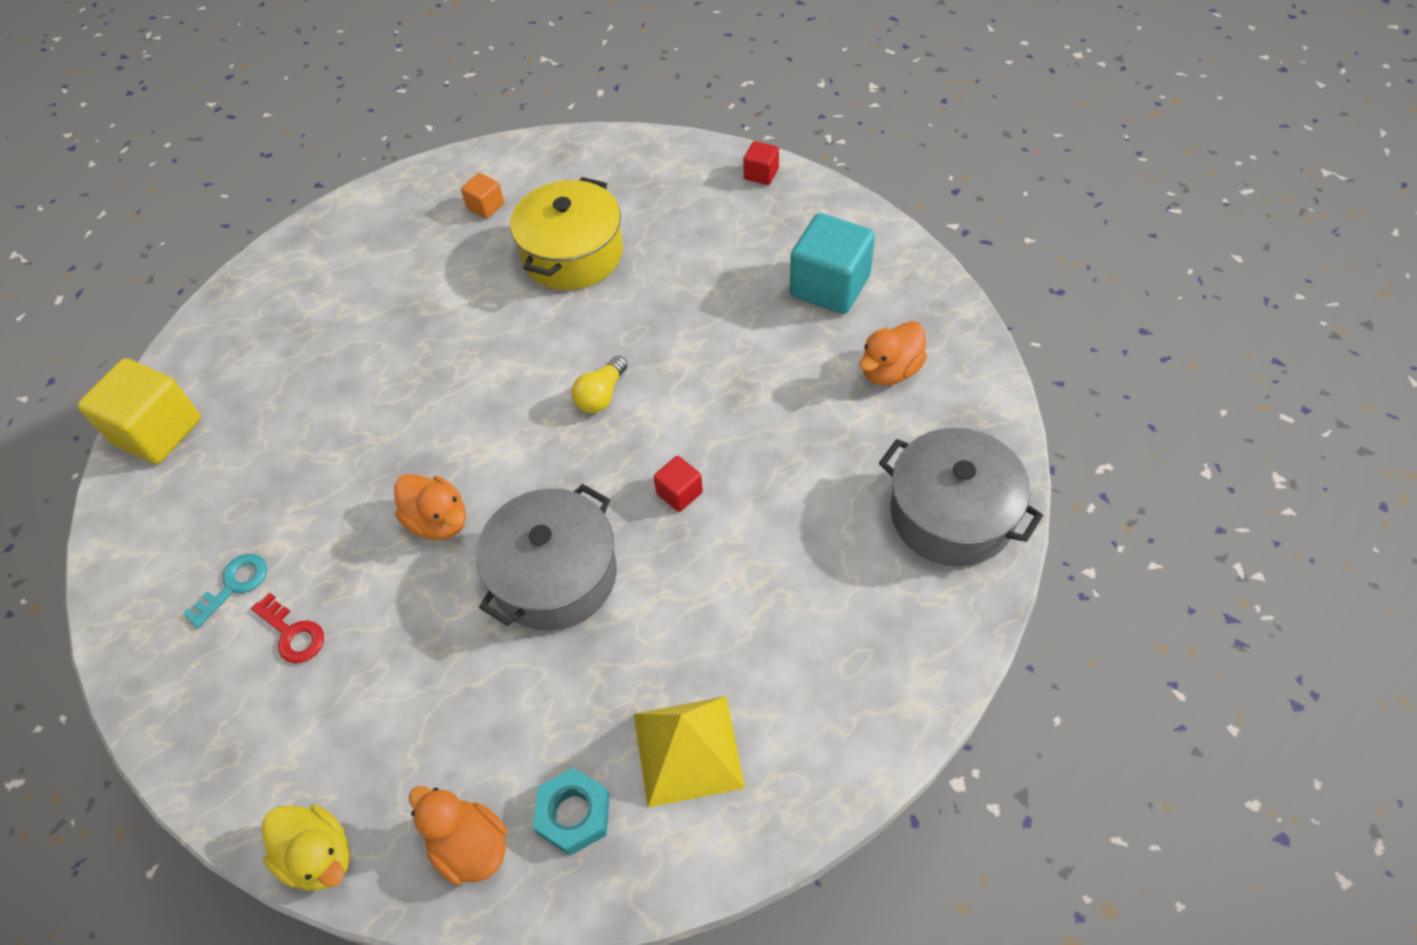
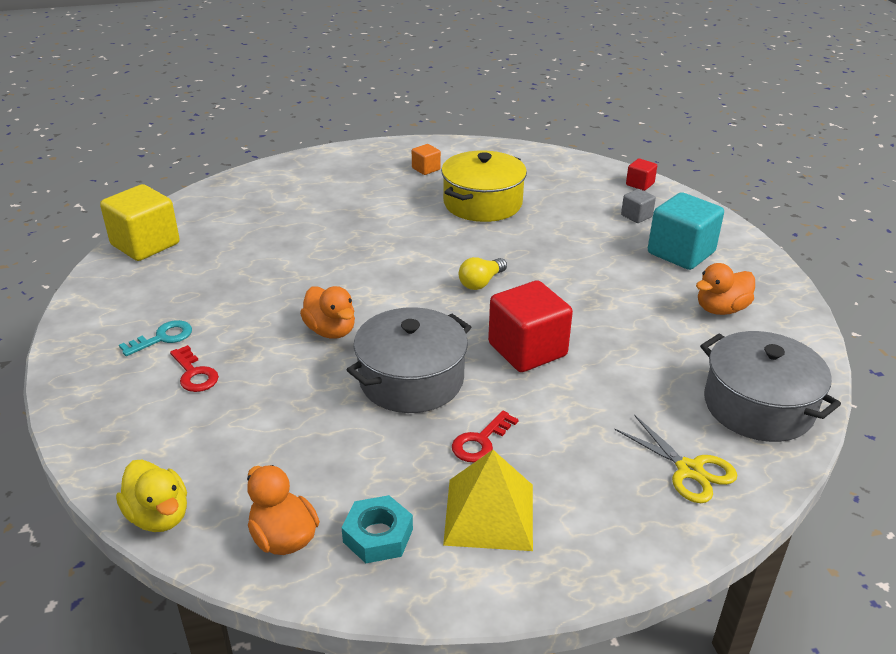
camera: 10 degrees right, 20 degrees down
red cube [654,456,703,512] -> red cube [488,280,573,372], size x2.06
none -> red key [452,410,519,462]
none -> yellow scissors [614,415,737,503]
none -> grey cube [621,189,656,223]

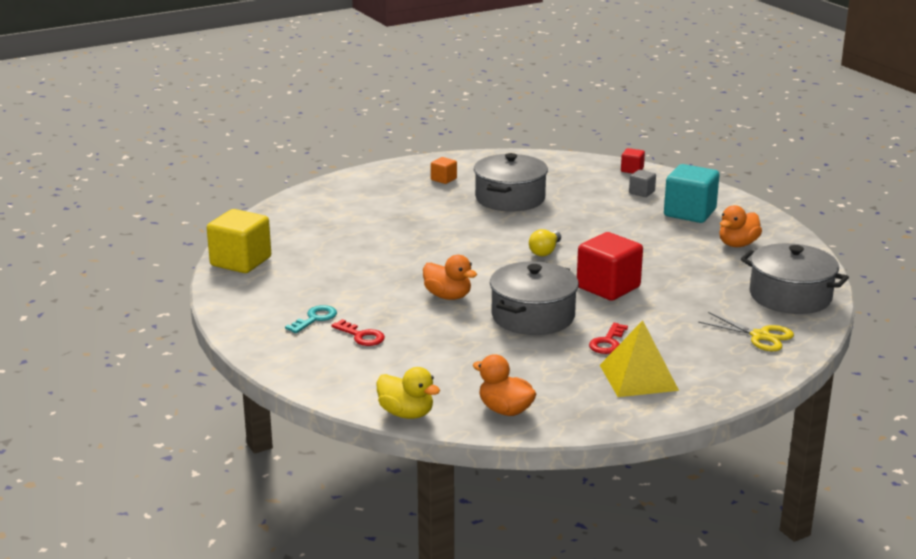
camera: 15 degrees left, 10 degrees down
turquoise nut [342,495,413,563] -> none
yellow pot [441,150,527,222] -> grey pot [474,153,548,212]

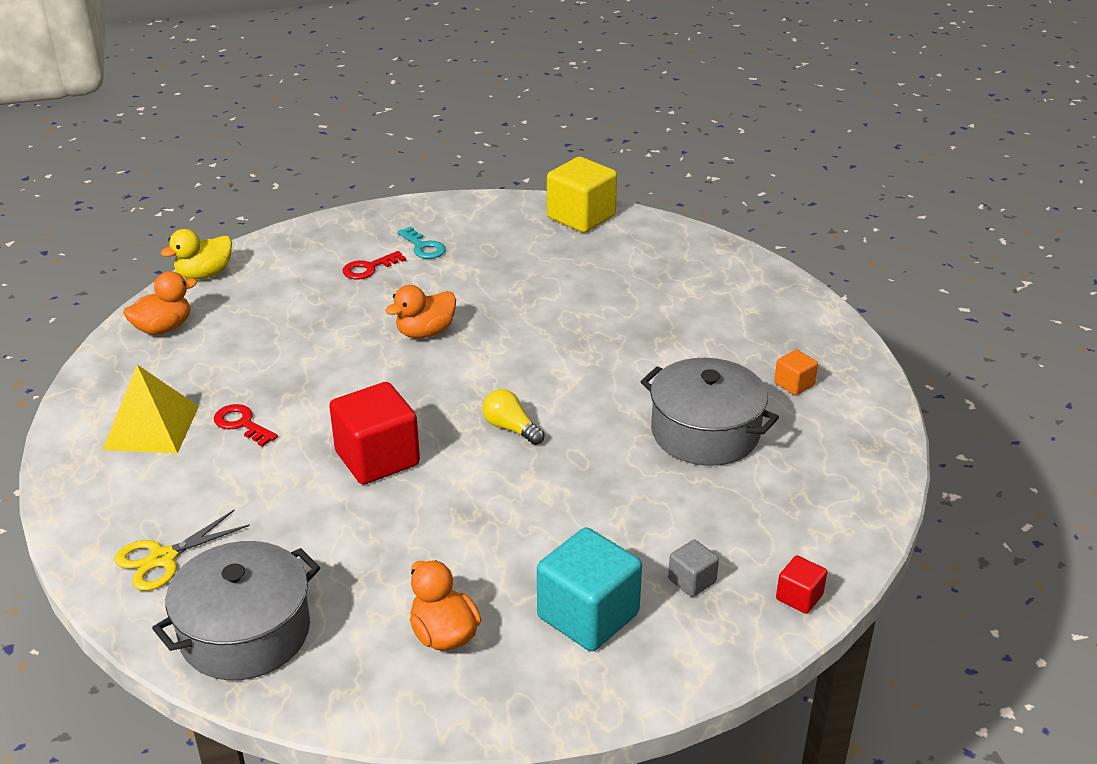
camera: 105 degrees right, 10 degrees up
grey pot [490,261,579,335] -> none

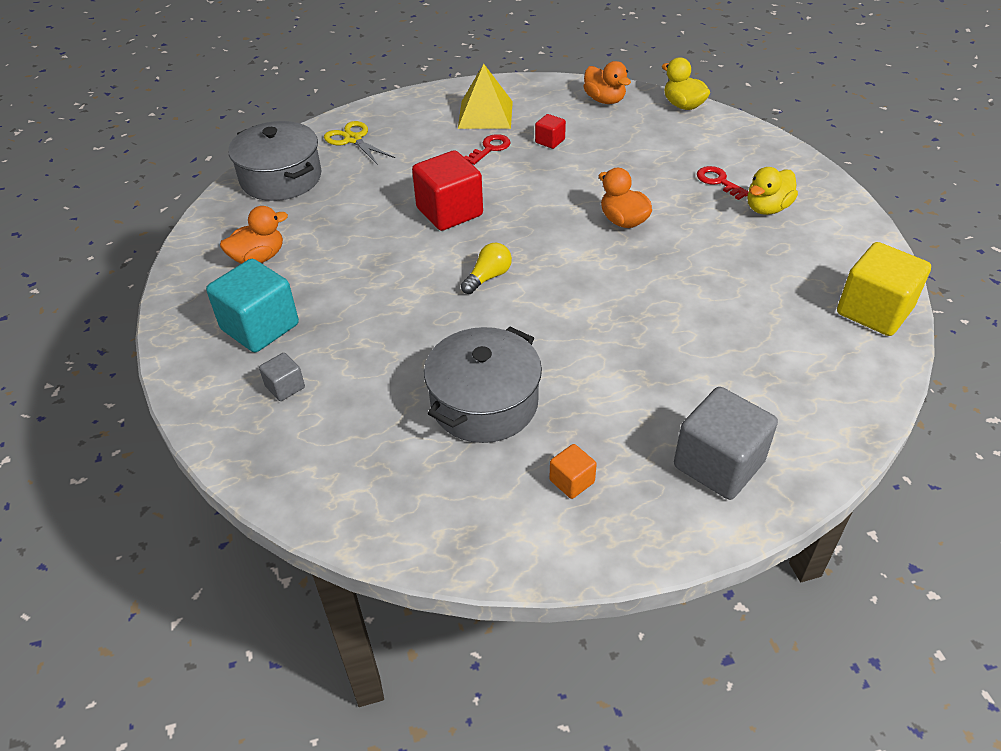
camera: 90 degrees right, 10 degrees up
turquoise key [397,227,446,259] -> yellow duck [747,167,798,215]
red cube [776,556,827,614] -> red cube moved to [535,114,566,149]
none -> grey cube [674,387,778,500]

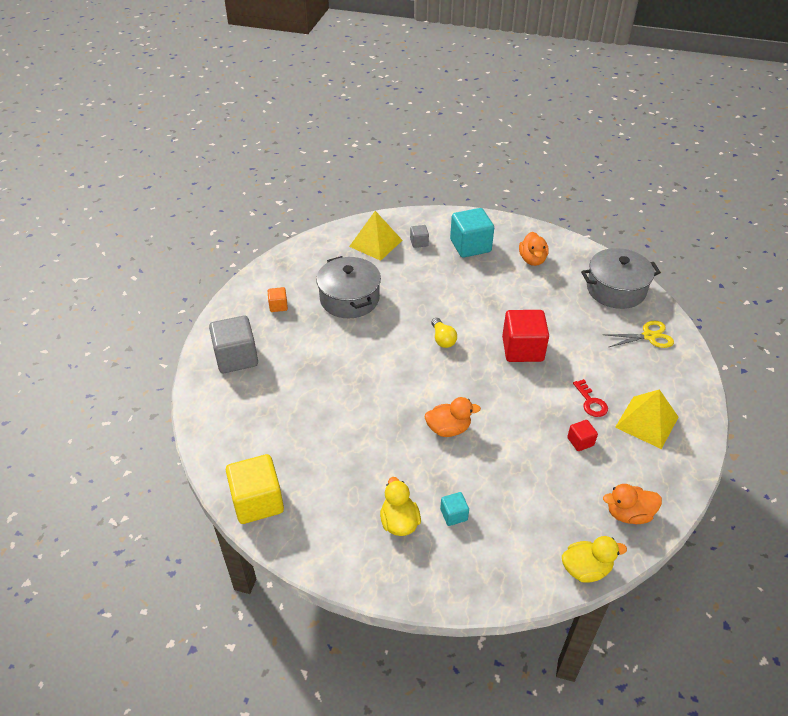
camera: 120 degrees right, 0 degrees up
red key [697,166,749,200] -> turquoise cube [440,492,469,526]
none -> yellow pyramid [349,211,403,261]

